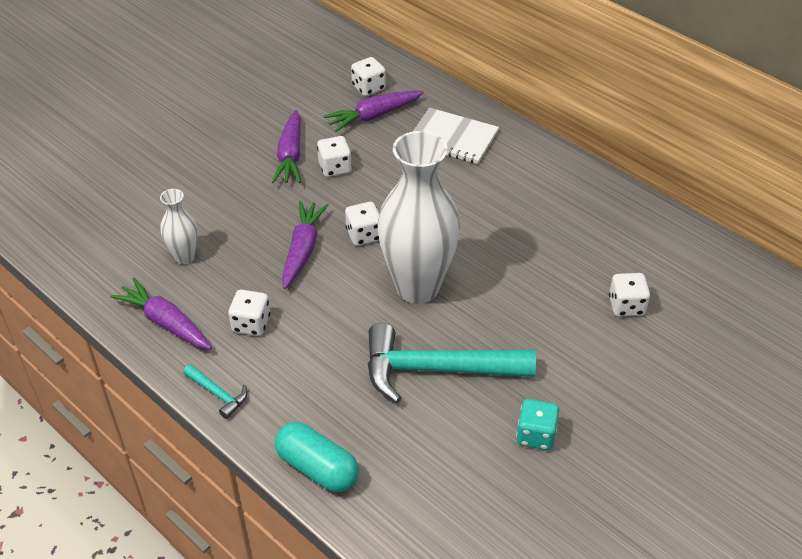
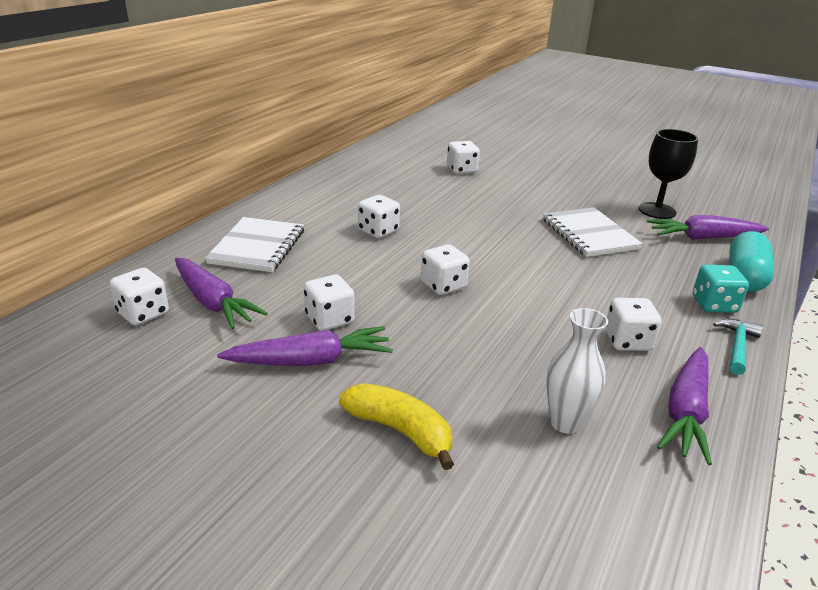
camera: 105 degrees left, 15 degrees down
purple carrot [282,201,329,289] -> purple carrot moved to [647,215,769,240]
turquoise hammer [367,323,536,403] -> white notebook [543,207,643,257]
white vase [378,131,460,304] -> none
turquoise dice [516,399,559,450] -> turquoise dice moved to [693,265,749,313]
none -> yellow banana [339,383,454,470]
none -> white dice [358,195,400,238]
none -> black goblet [639,129,698,219]

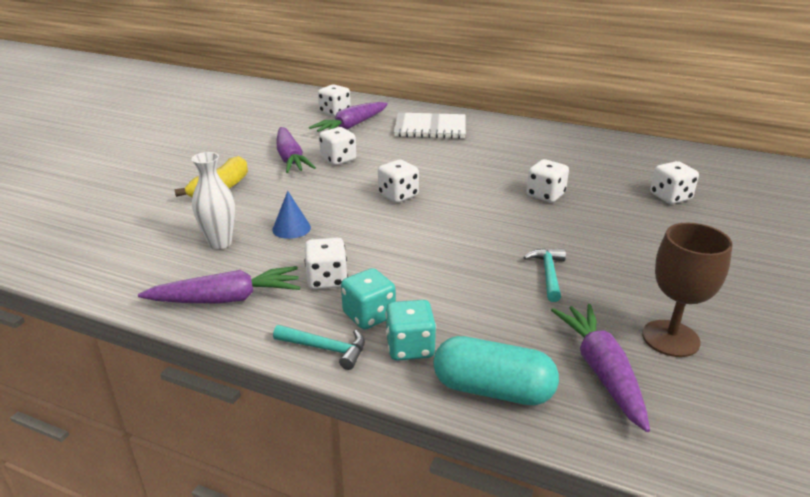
camera: 85 degrees right, 0 degrees up
white dice [358,195,400,238] -> white dice moved to [526,159,569,203]
white notebook [543,207,643,257] -> turquoise hammer [523,248,566,302]
black goblet [639,129,698,219] -> brown goblet [642,223,733,357]
purple carrot [657,347,712,465] -> purple carrot turned 150 degrees clockwise [138,266,300,303]
none -> blue cone [272,191,311,239]
none -> turquoise dice [341,268,396,330]

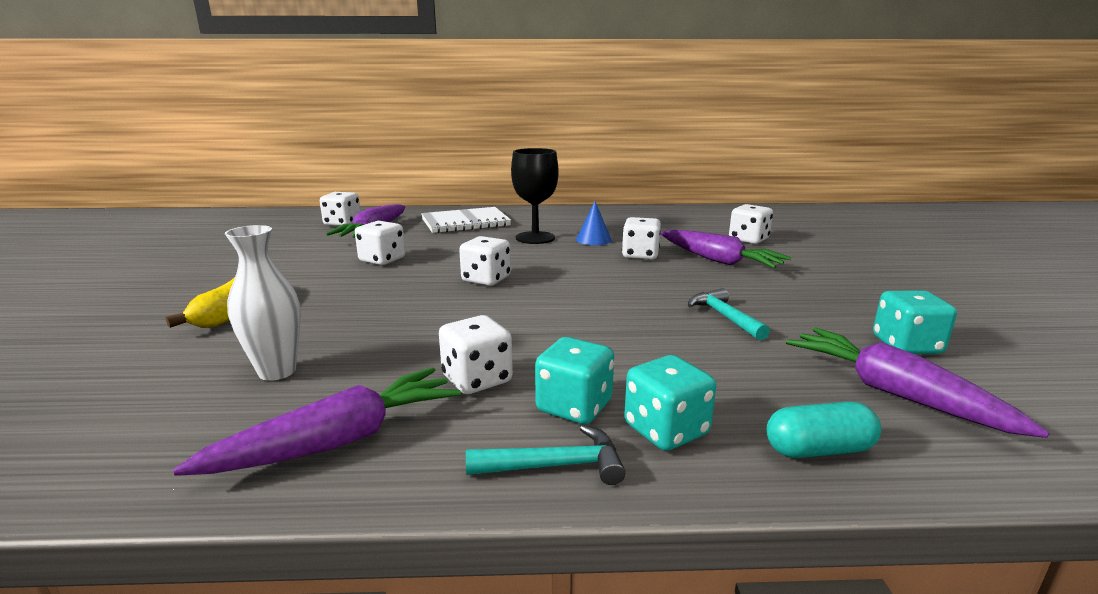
camera: 25 degrees left, 10 degrees down
blue cone [272,191,311,239] -> blue cone moved to [576,201,612,245]
purple carrot [277,127,316,173] -> purple carrot moved to [660,230,792,268]
turquoise capsule [433,336,559,405] -> turquoise capsule [767,402,881,458], size x0.64
brown goblet [642,223,733,357] -> turquoise dice [873,291,957,354]
none -> black goblet [511,148,559,244]

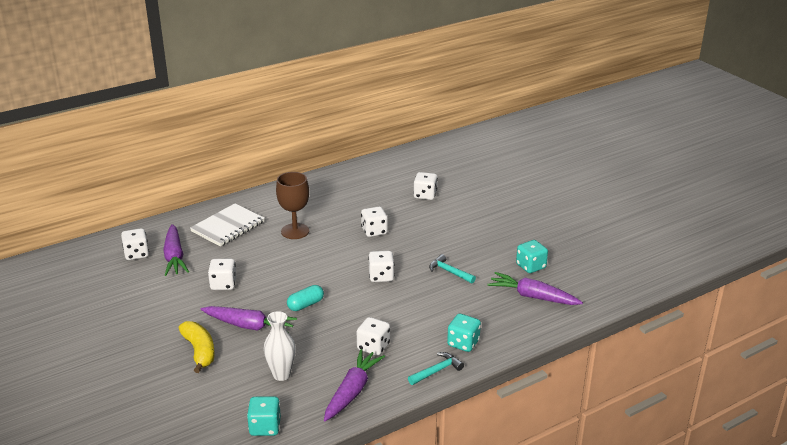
camera: 30 degrees left, 10 degrees up
white dice [459,236,511,286] -> white dice moved to [368,251,394,282]
black goblet [511,148,559,244] -> brown goblet [276,172,309,239]
turquoise dice [535,337,614,424] -> turquoise dice moved to [247,396,281,436]
blue cone [576,201,612,245] -> none
purple carrot [660,230,792,268] -> purple carrot moved to [201,306,297,333]
turquoise capsule [767,402,881,458] -> turquoise capsule moved to [287,285,324,311]

